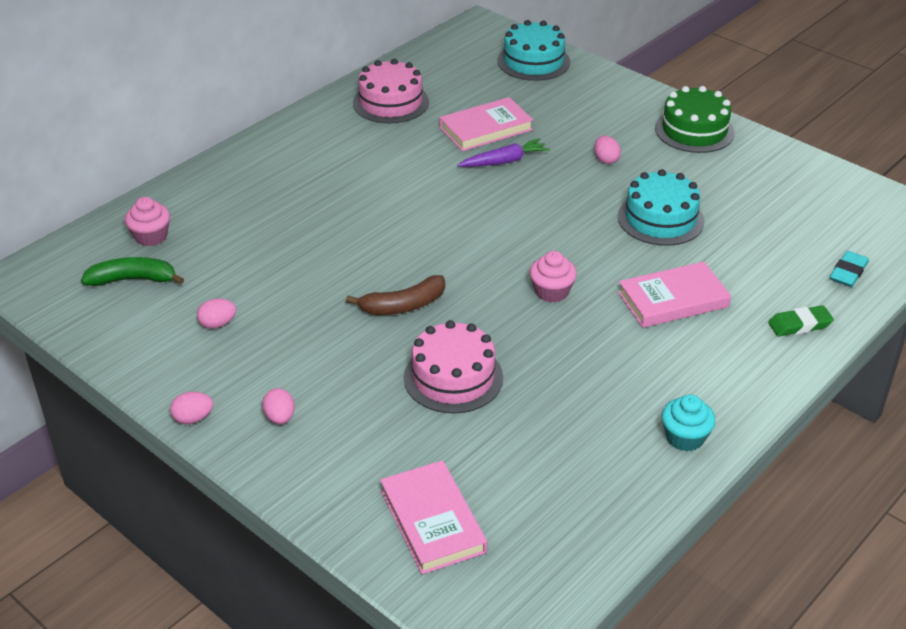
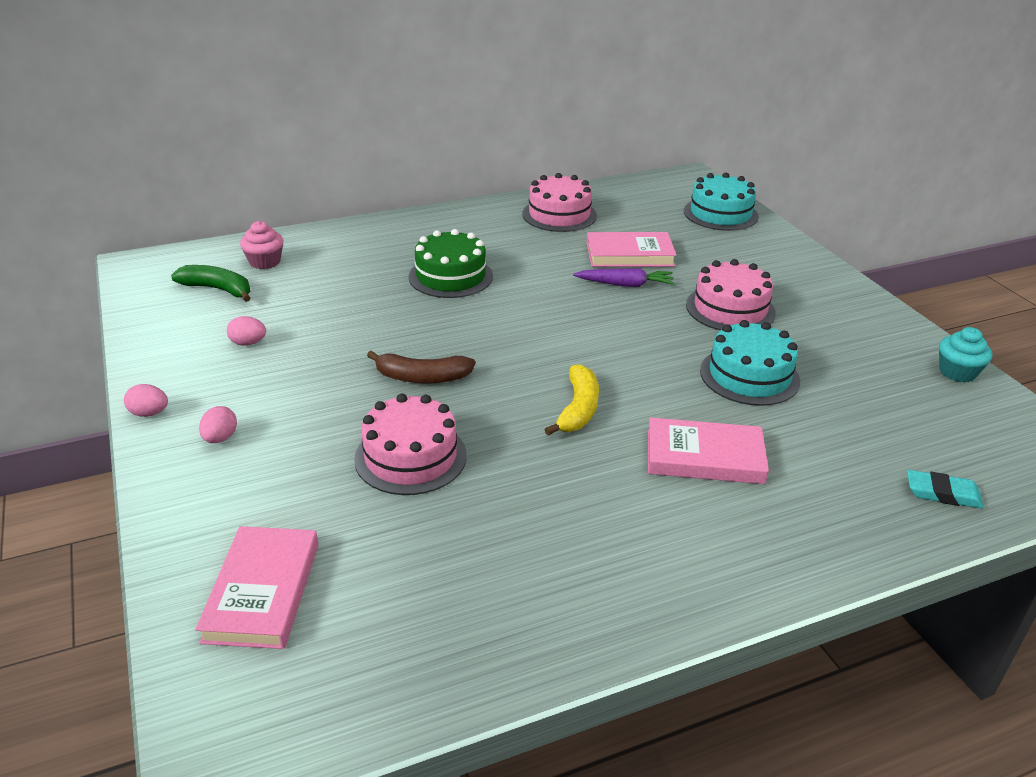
camera: 25 degrees right, 5 degrees down
pink cupcake [530,251,577,302] -> yellow banana [544,364,599,436]
pink egg [594,136,621,164] -> pink cake [686,259,776,330]
green cake [655,86,735,153] -> green cake moved to [408,229,493,298]
turquoise cupcake [662,394,716,452] -> turquoise cupcake moved to [939,327,992,383]
green eraser [768,305,834,337] -> none
turquoise eraser [830,251,869,287] -> turquoise eraser turned 45 degrees clockwise [907,470,984,509]

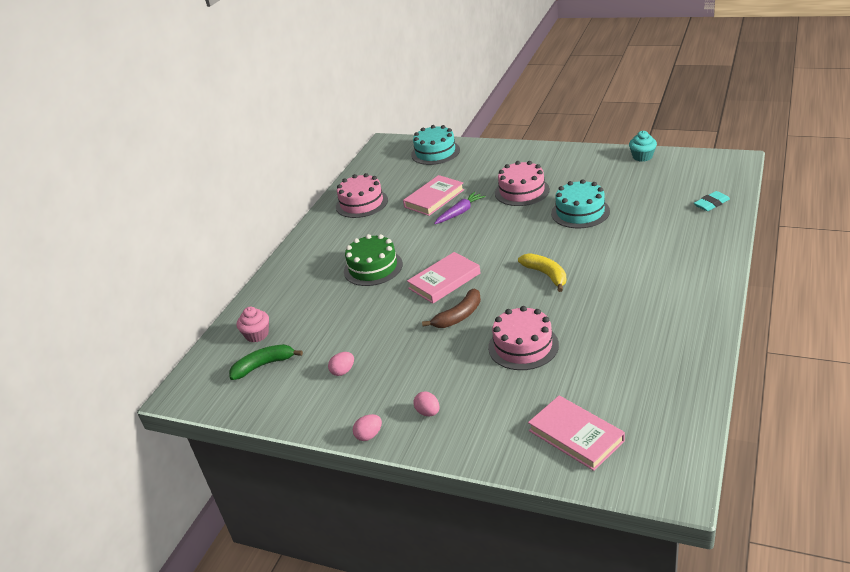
camera: 40 degrees left, 0 degrees up
pink book [648,417,769,484] -> pink book moved to [407,252,481,304]

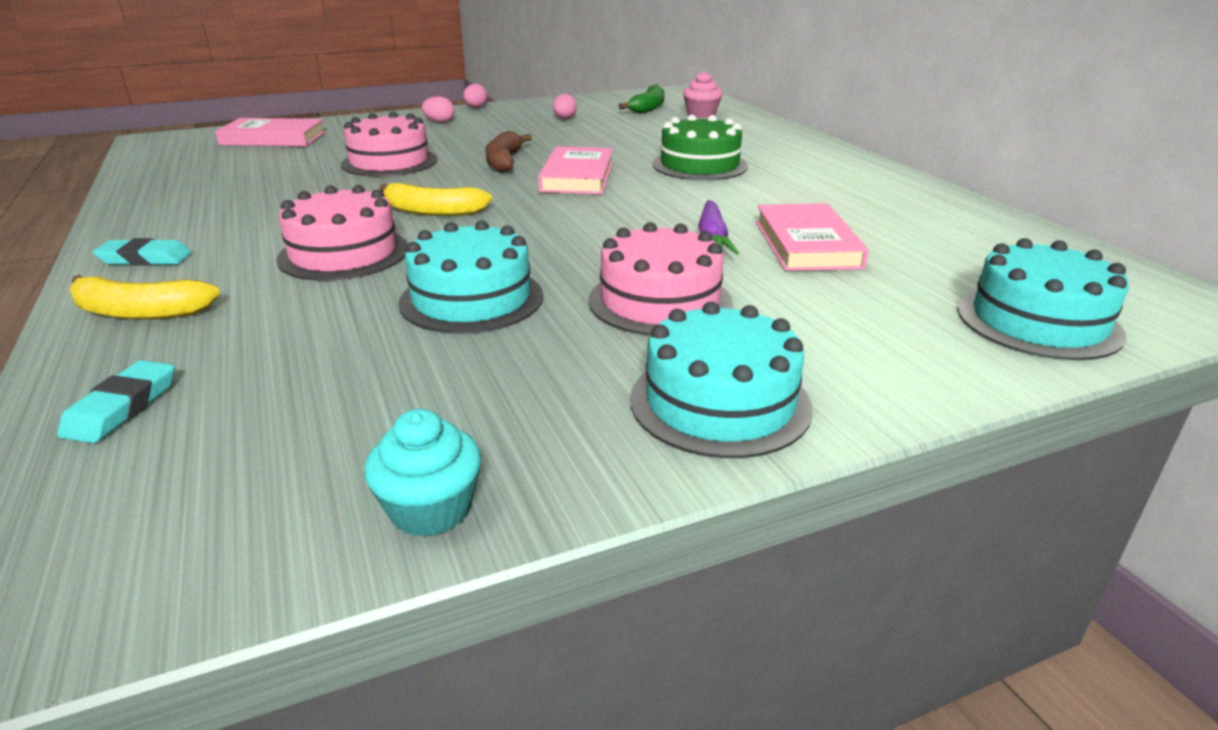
camera: 130 degrees right, 5 degrees down
pink cake [336,173,388,218] -> pink cake moved to [276,185,408,281]
none -> yellow banana [70,275,220,320]
none -> turquoise eraser [93,238,192,266]
none -> turquoise cake [630,302,813,458]

